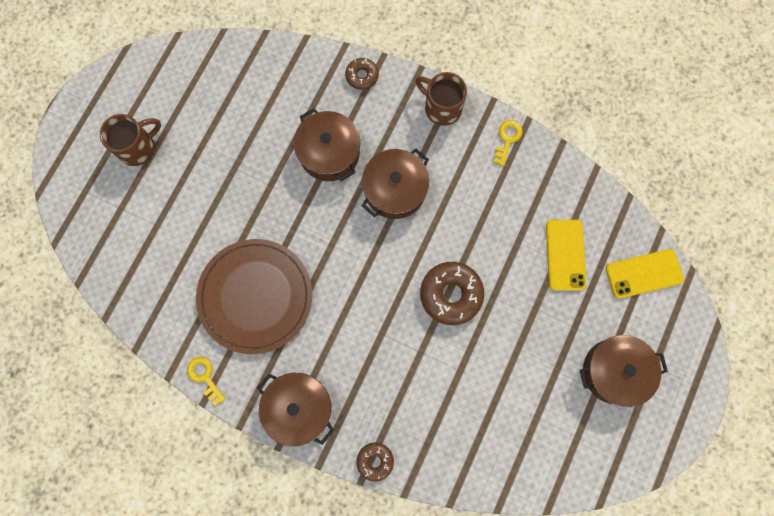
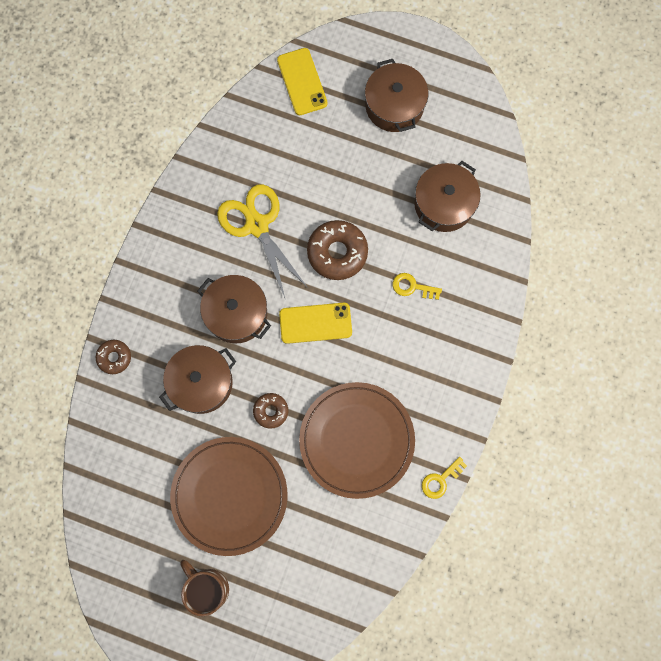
camera: 95 degrees left, 0 degrees up
brown pot [257,373,334,446] -> brown pot moved to [414,161,481,232]
brown donut [356,442,394,481] -> brown donut moved to [253,393,288,429]
brown mug [415,72,467,126] -> none
yellow key [494,120,523,166] -> yellow key moved to [393,273,442,300]
yellow phone [546,220,587,291] -> yellow phone moved to [279,303,352,344]
none -> brown plate [170,437,288,556]
none -> yellow scissors [217,184,308,298]

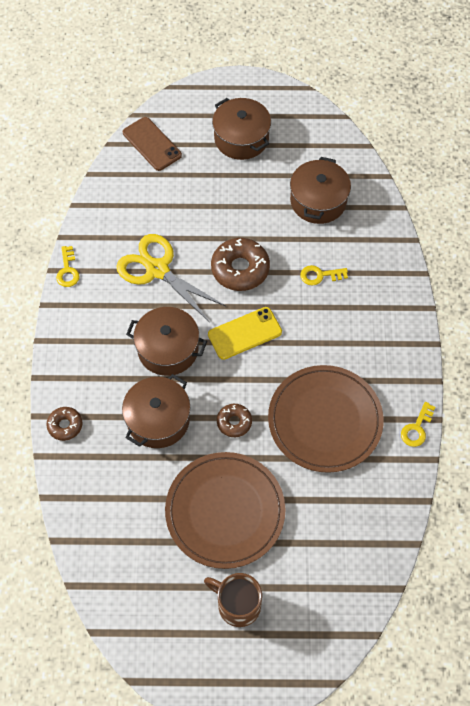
camera: 20 degrees left, 15 degrees down
yellow phone [277,48,328,115] -> brown phone [123,117,182,171]
none -> yellow key [56,246,80,287]

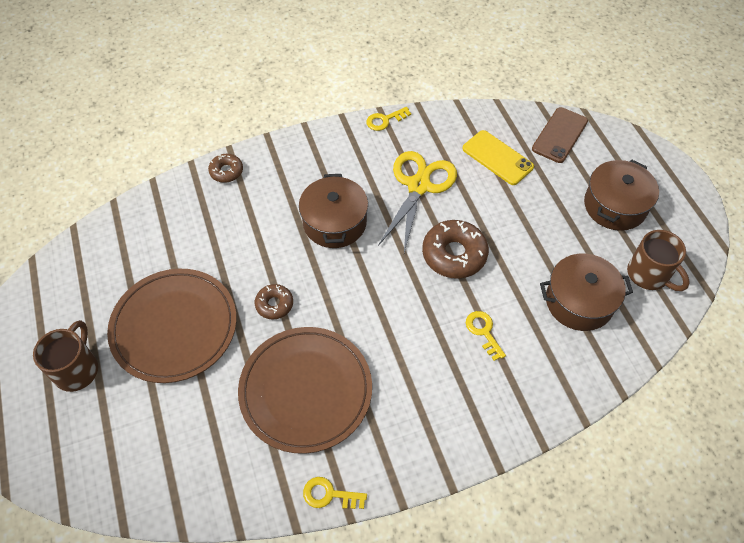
camera: 70 degrees right, 5 degrees down
brown pot [122,374,190,448] -> none
yellow phone [208,307,282,360] -> yellow phone moved to [463,130,534,185]
none -> brown mug [627,230,690,291]

